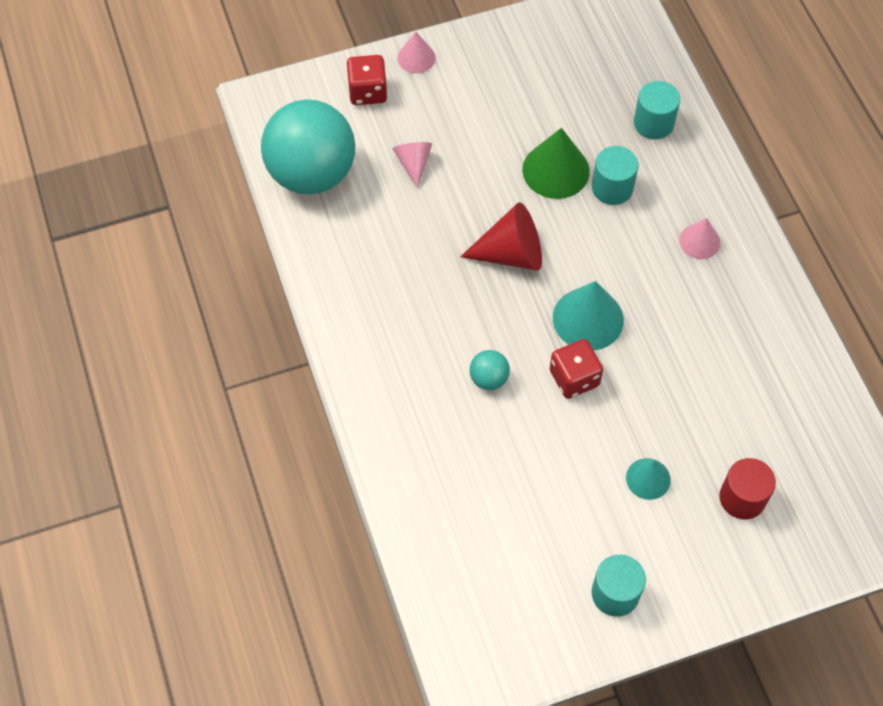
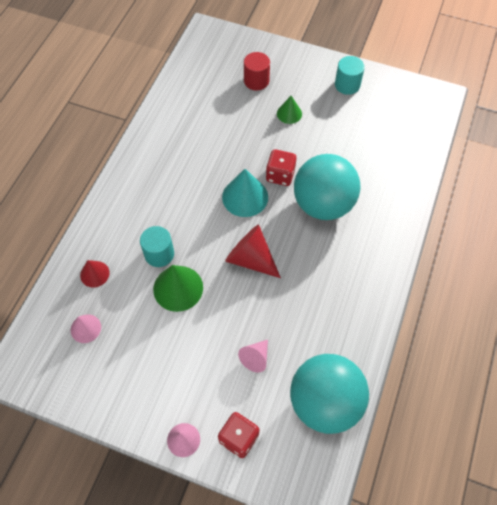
camera: 140 degrees left, 0 degrees up
turquoise ball [470,350,510,390] -> turquoise ball [294,154,361,220], size x2.48
turquoise cone [626,458,671,500] -> green cone [277,96,302,124]
turquoise cylinder [634,81,680,139] -> red cone [80,260,110,288]
pink cone [679,218,720,259] -> pink cone moved to [71,314,101,343]

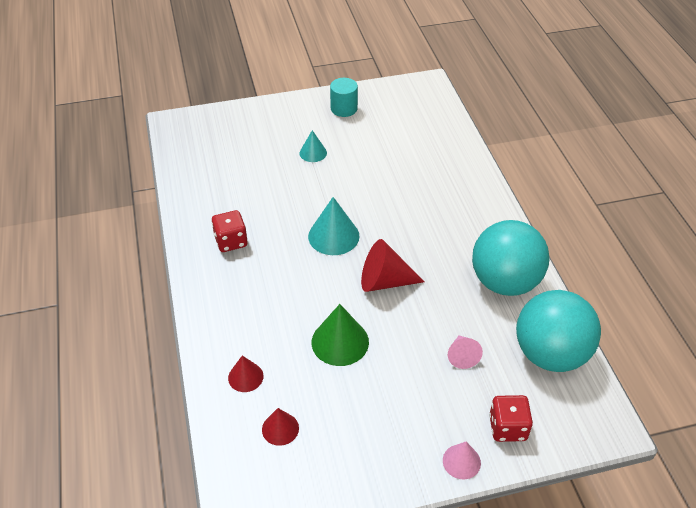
camera: 35 degrees left, 15 degrees down
pink cone [71,314,101,343] -> red cone [262,408,299,446]
turquoise cylinder [140,226,174,267] -> none
red cylinder [244,52,270,91] -> none
red dice [266,149,297,186] -> red dice moved to [212,210,248,252]
green cone [277,96,302,124] -> turquoise cone [300,130,327,162]
turquoise ball [294,154,361,220] -> turquoise ball moved to [472,220,550,296]

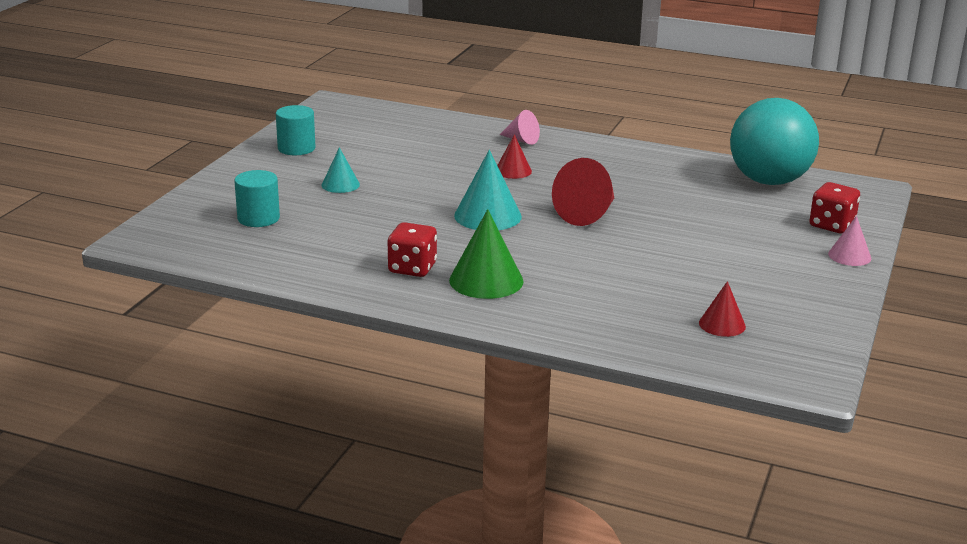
camera: 55 degrees left, 20 degrees down
red cone [228,355,263,392] -> red cone moved to [497,134,532,179]
green cone [312,304,369,366] -> green cone moved to [449,209,524,299]
pink cone [448,336,483,369] -> pink cone moved to [500,110,540,145]
turquoise ball [472,220,550,296] -> none
none -> turquoise cylinder [234,170,280,227]

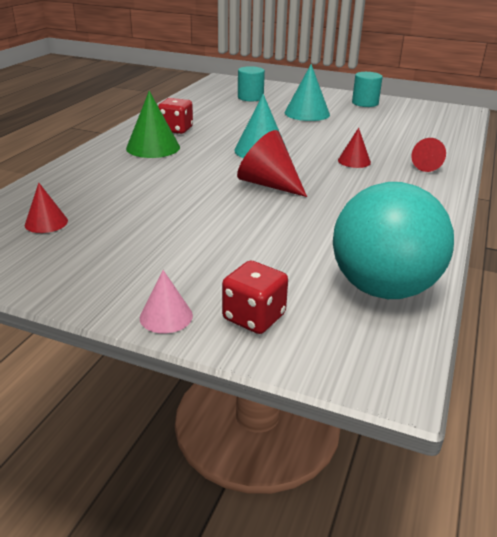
camera: 90 degrees right, 5 degrees up
turquoise cone [322,147,360,193] -> turquoise cone [285,64,330,121], size x1.69
pink cone [500,110,540,145] -> red cone [411,138,446,172]

